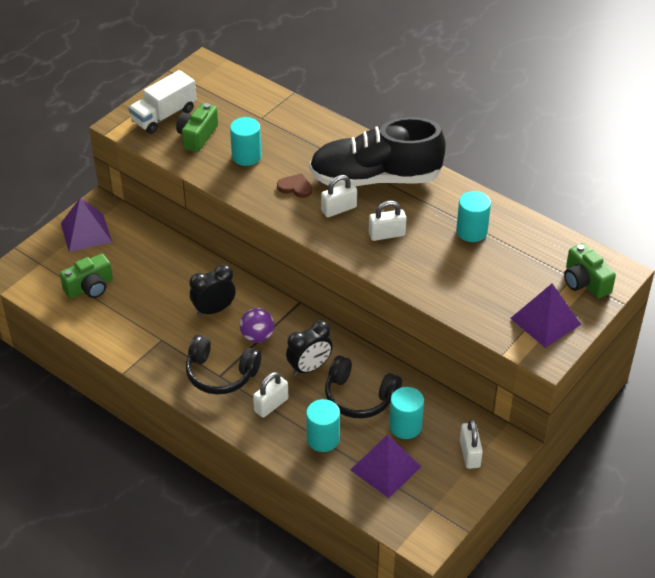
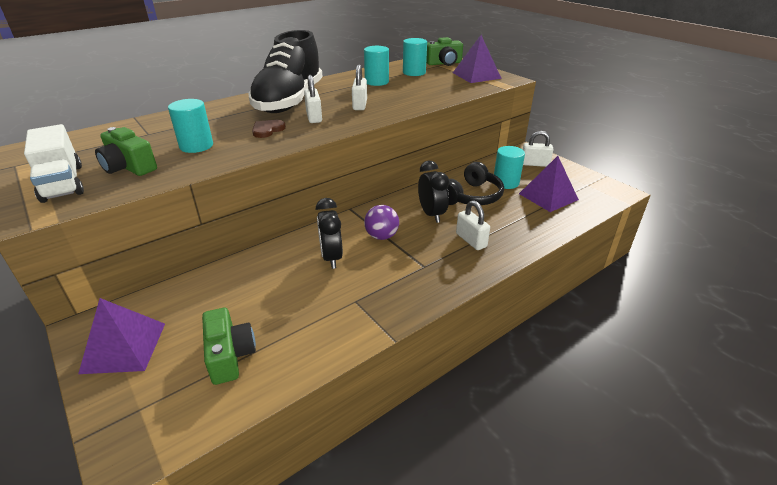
camera: 75 degrees left, 10 degrees down
black headphones [186,335,261,395] -> none
turquoise cylinder [306,399,340,452] -> turquoise cylinder moved to [403,38,427,76]

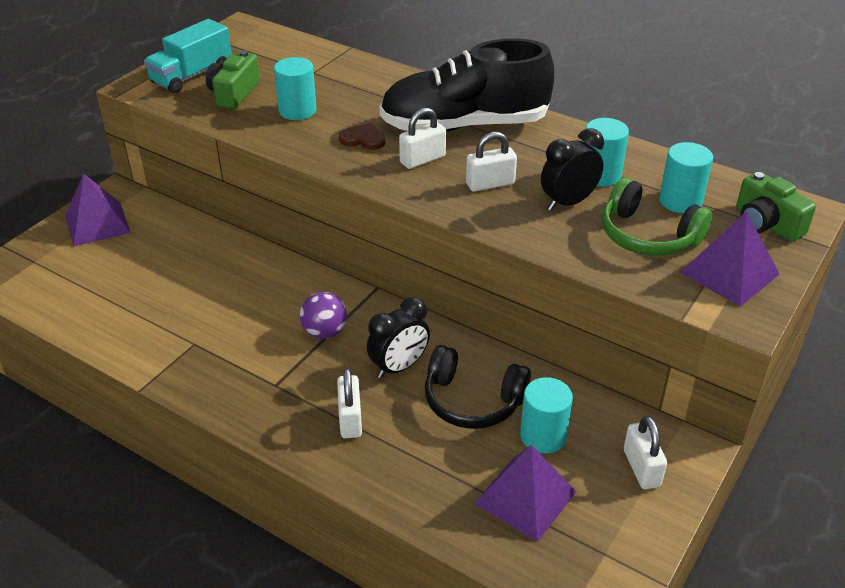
camera: 70 degrees right, 5 degrees up
white truck [24,124,84,203] -> turquoise truck [144,19,232,93]
green camera [202,308,256,385] -> none
black clock [316,198,343,269] -> black clock moved to [541,128,604,211]
white padlock [456,200,490,250] -> white padlock turned 45 degrees counterclockwise [337,368,362,438]
none -> green headphones [602,177,713,256]

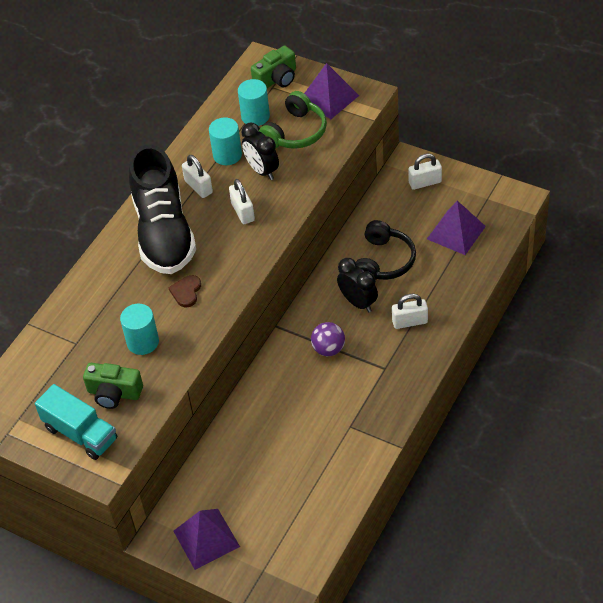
camera: 90 degrees left, 10 degrees up
white padlock [399,108,446,169] -> white padlock moved to [182,155,213,198]
turquoise cylinder [520,377,573,454] -> none

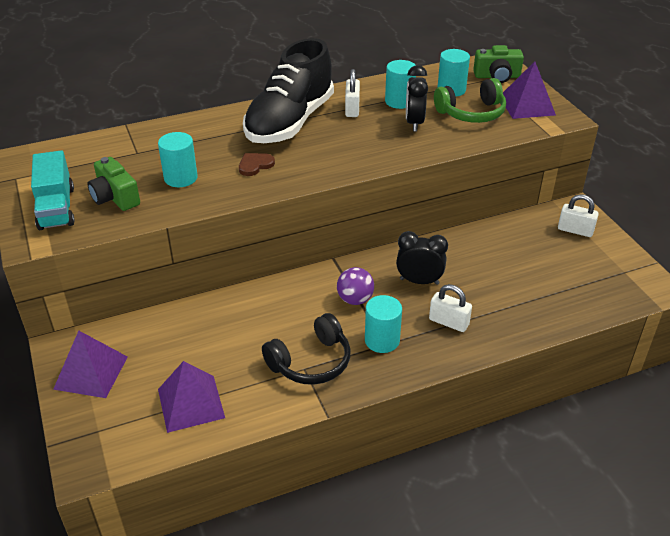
camera: 35 degrees right, 10 degrees down
white padlock [229,179,255,224] -> none
black clock [337,258,378,312] -> black clock turned 75 degrees counterclockwise [396,231,448,285]
black headphones [356,220,416,280] -> black headphones moved to [262,313,350,385]
purple pyramid [427,201,486,255] -> purple pyramid moved to [158,361,225,433]
none -> turquoise cylinder [365,295,402,353]

